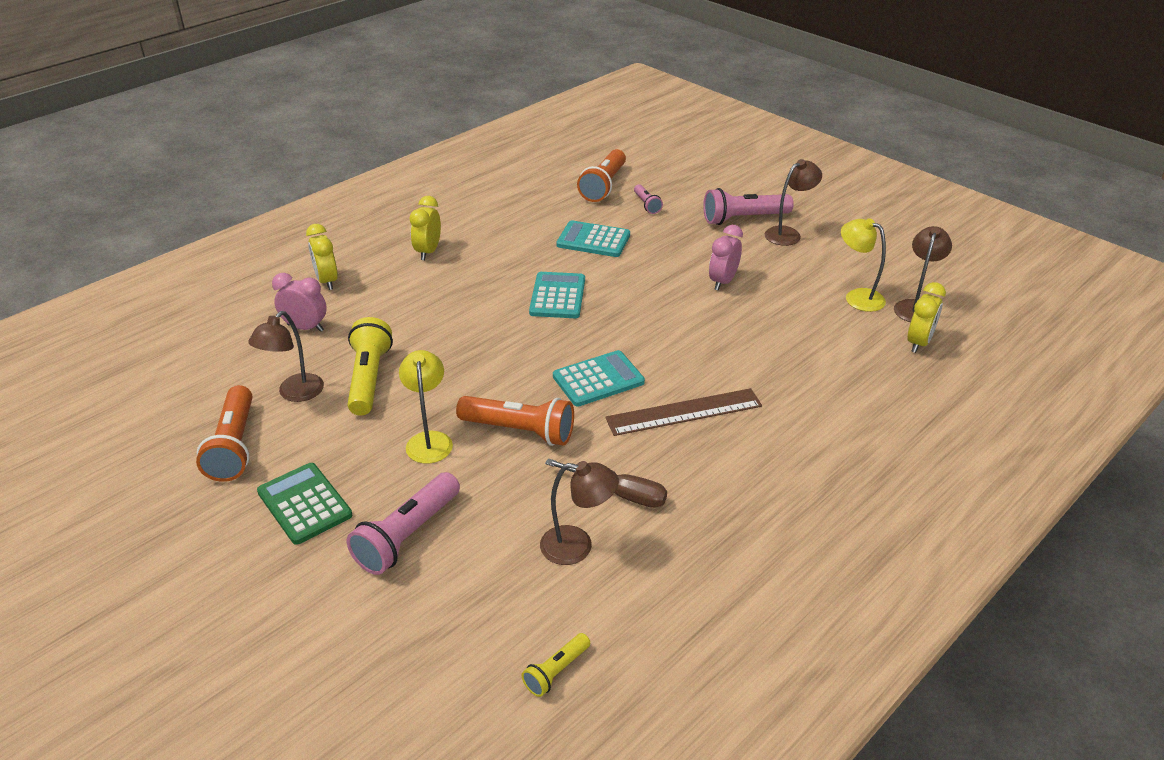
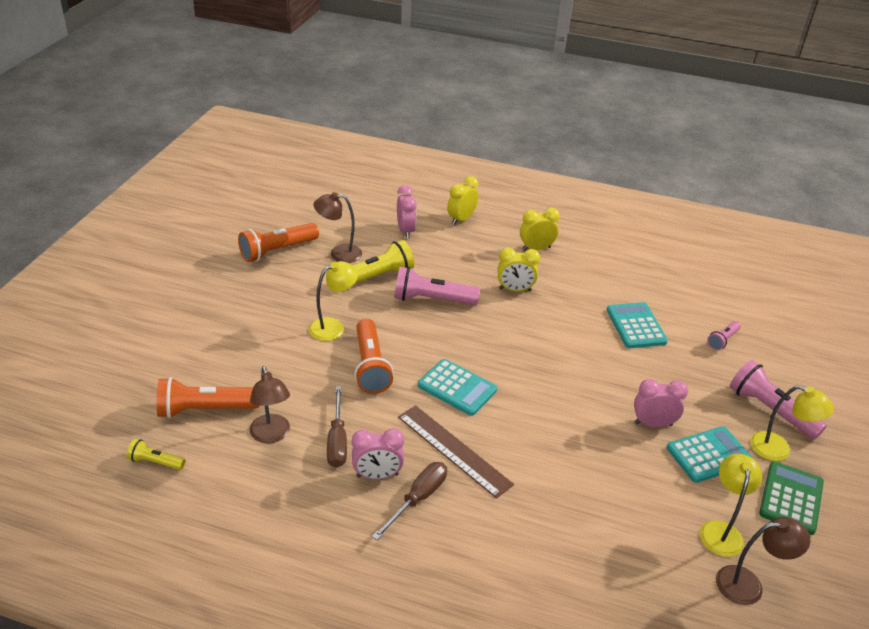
camera: 60 degrees right, 0 degrees up
green calculator [257,463,352,545] -> green calculator moved to [759,461,824,535]
pink flashlight [347,472,460,575] -> pink flashlight moved to [394,267,480,305]
turquoise calculator [529,272,585,318] -> turquoise calculator moved to [667,426,753,483]
orange flashlight [577,149,626,202] -> orange flashlight moved to [157,377,259,418]
brown lamp [765,159,822,246] -> yellow lamp [750,385,834,461]
yellow clock [907,282,946,353] -> yellow clock moved to [498,248,540,291]
none -> pink clock [352,428,404,480]
none -> brown screwdriver [372,462,447,540]

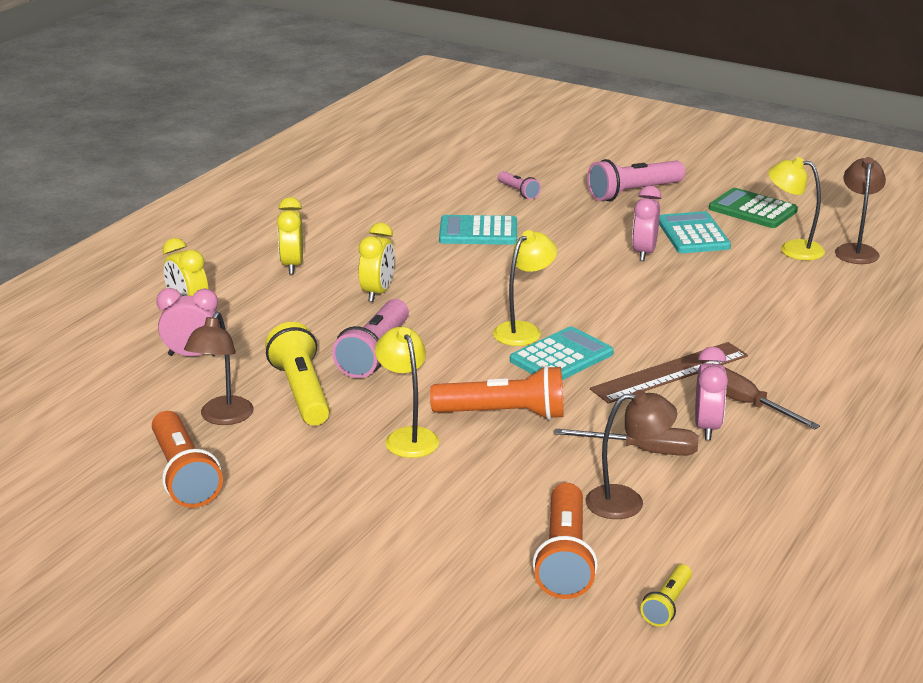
camera: 75 degrees left, 10 degrees down
yellow lamp [750,385,834,461] -> yellow lamp moved to [493,230,557,346]

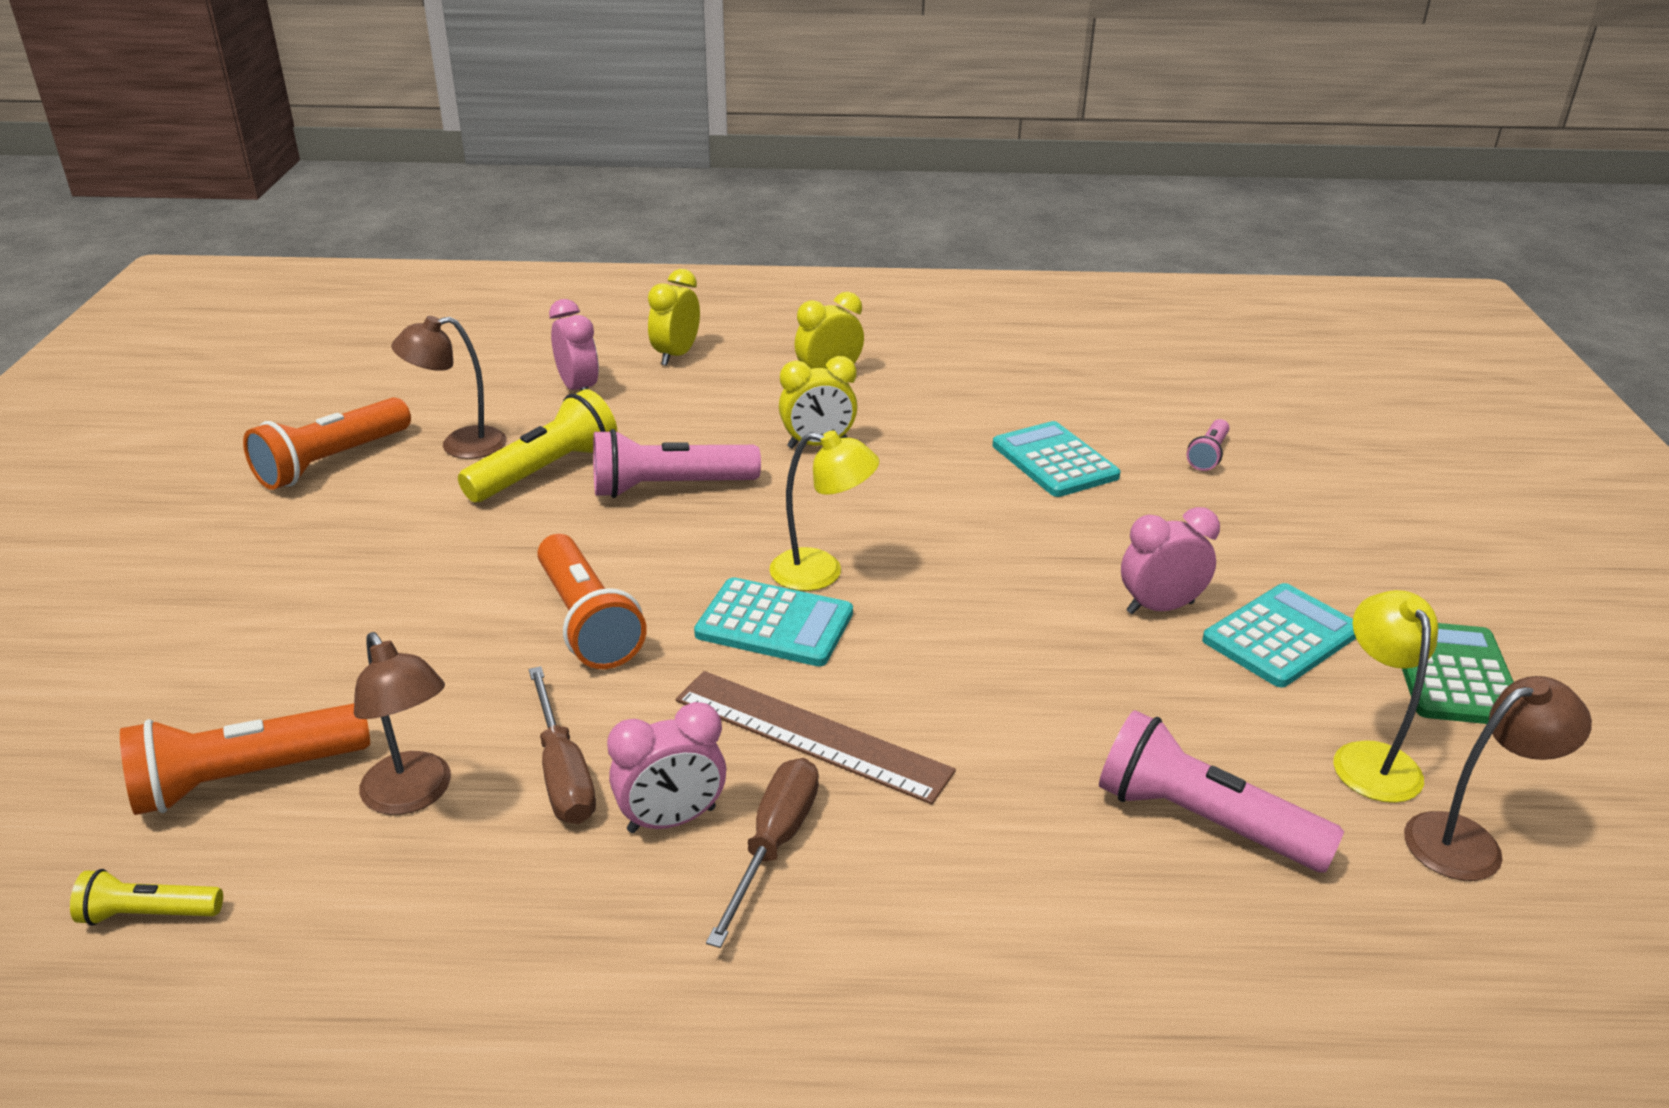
camera: 60 degrees right, 5 degrees up
yellow lamp [375,327,439,458] -> none
pink flashlight [587,159,685,201] -> pink flashlight moved to [1099,710,1344,872]

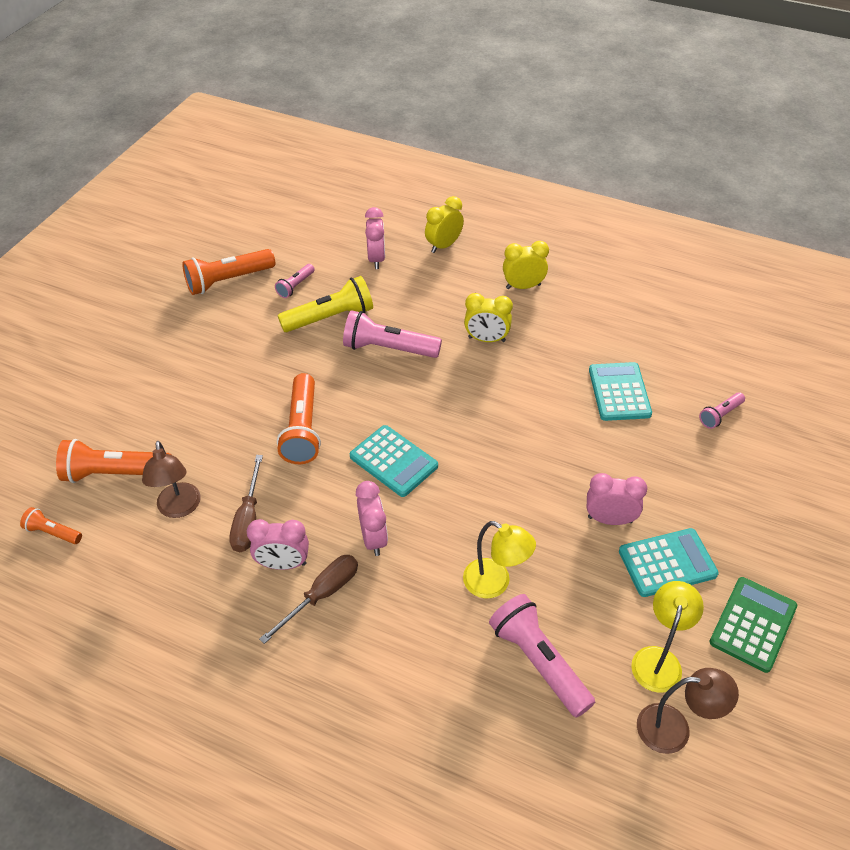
camera: 25 degrees right, 15 degrees up
yellow flashlight [70,869,223,926] -> orange flashlight [20,507,82,544]
brown lamp [391,316,507,459] -> pink flashlight [275,264,315,298]
brown ruler [676,671,956,805] -> pink clock [356,481,388,556]
yellow lamp [769,430,879,591] -> yellow lamp moved to [463,521,536,598]

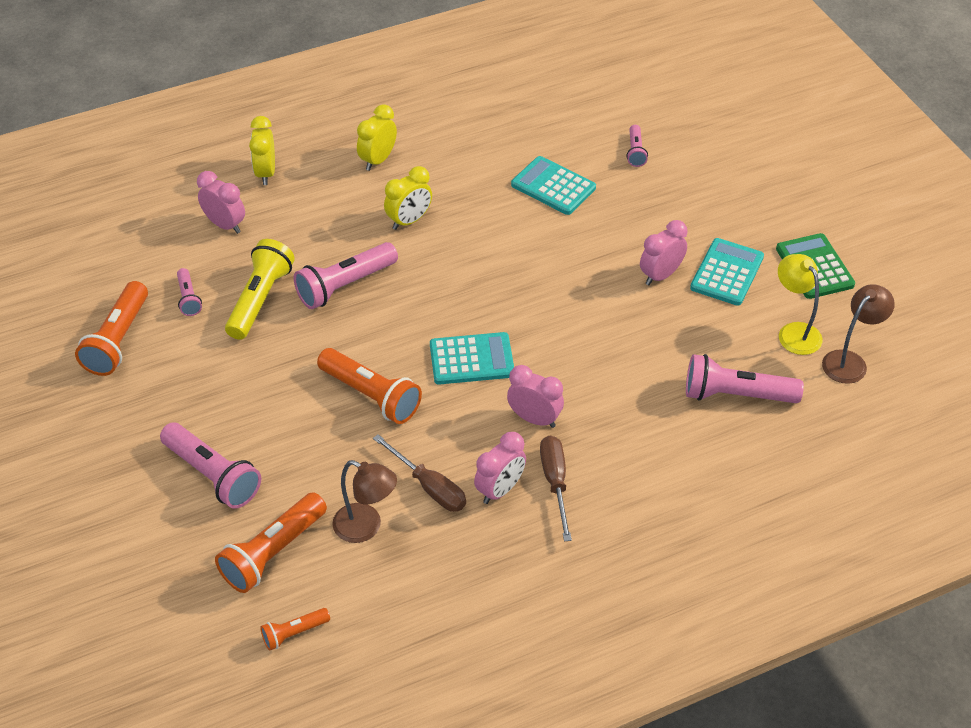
camera: 50 degrees left, 0 degrees up
yellow lamp [463,521,536,598] -> none
none -> pink flashlight [160,423,261,509]

